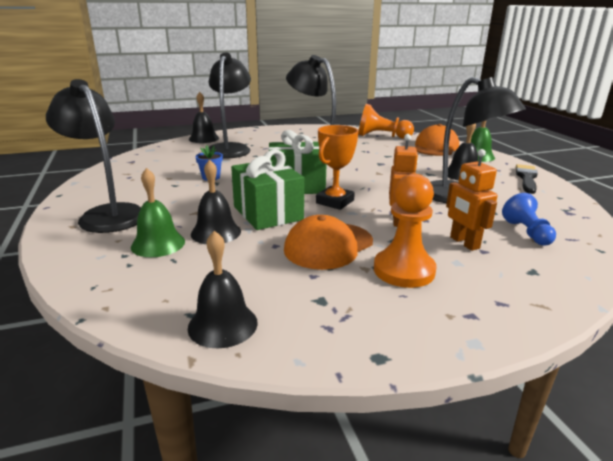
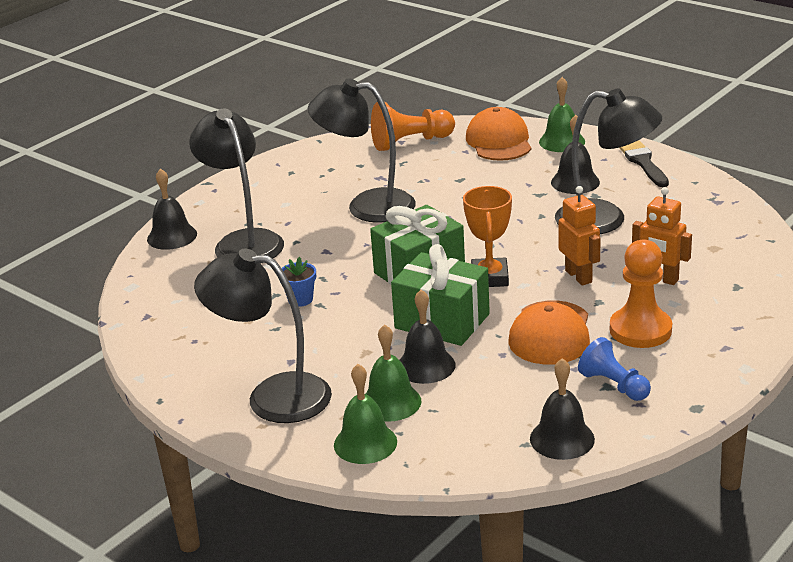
camera: 30 degrees left, 5 degrees up
blue pawn [502,193,556,245] -> blue pawn moved to [578,337,651,401]
none -> green bell [334,364,397,464]

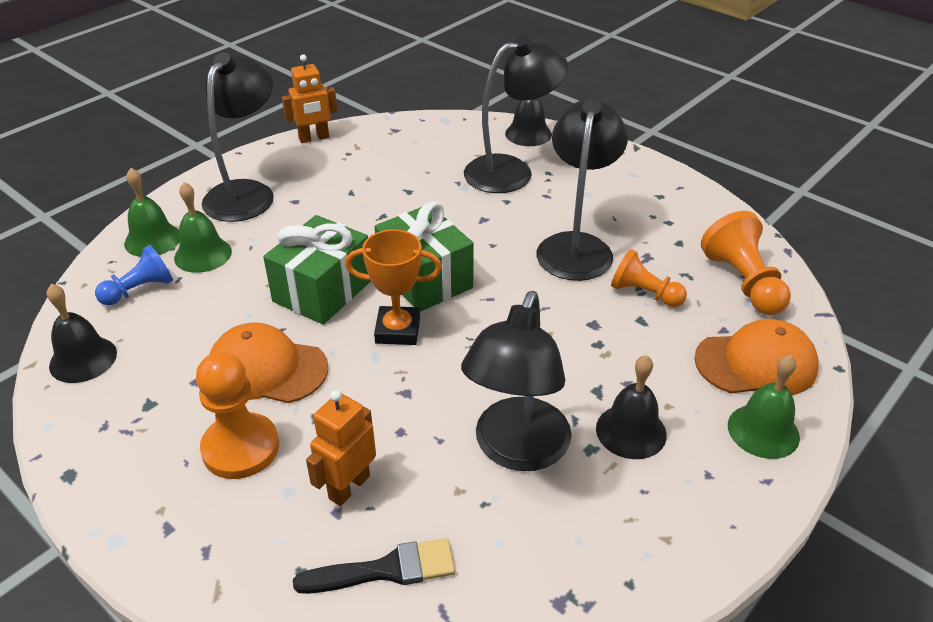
camera: 90 degrees right, 10 degrees up
blue flower pot [280,257,316,307] -> none
black bell [400,289,456,384] -> none
orange robot [559,186,601,286] -> orange robot moved to [282,54,337,143]
blue pawn [578,337,651,401] -> blue pawn moved to [95,245,173,305]
black brush [619,141,669,187] -> black brush moved to [293,538,455,594]
none -> orange pawn [611,249,687,307]

